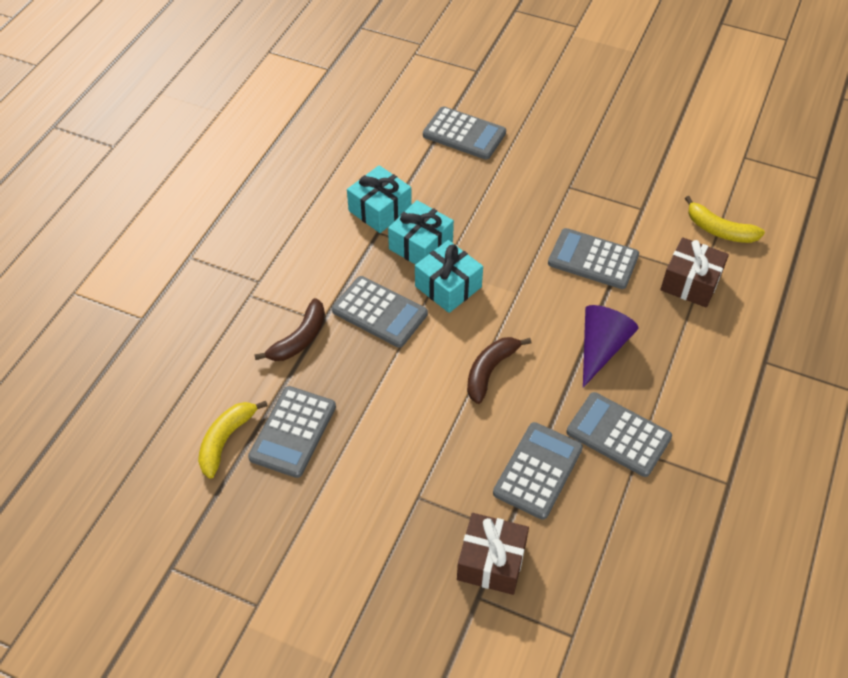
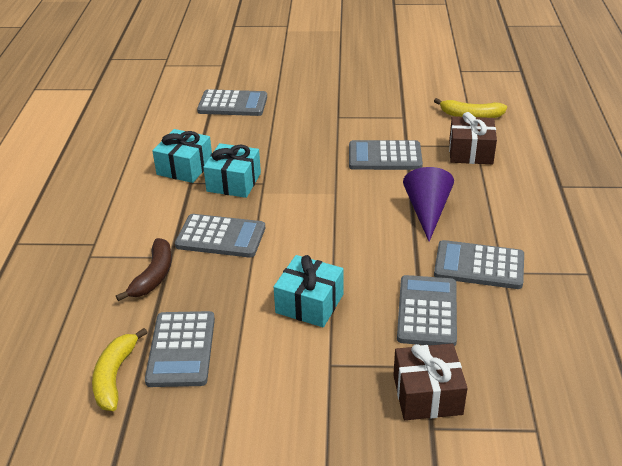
camera: 20 degrees left, 15 degrees down
turquoise gift [415,240,483,313] -> turquoise gift moved to [274,255,344,327]
brown banana [467,337,531,404] -> none

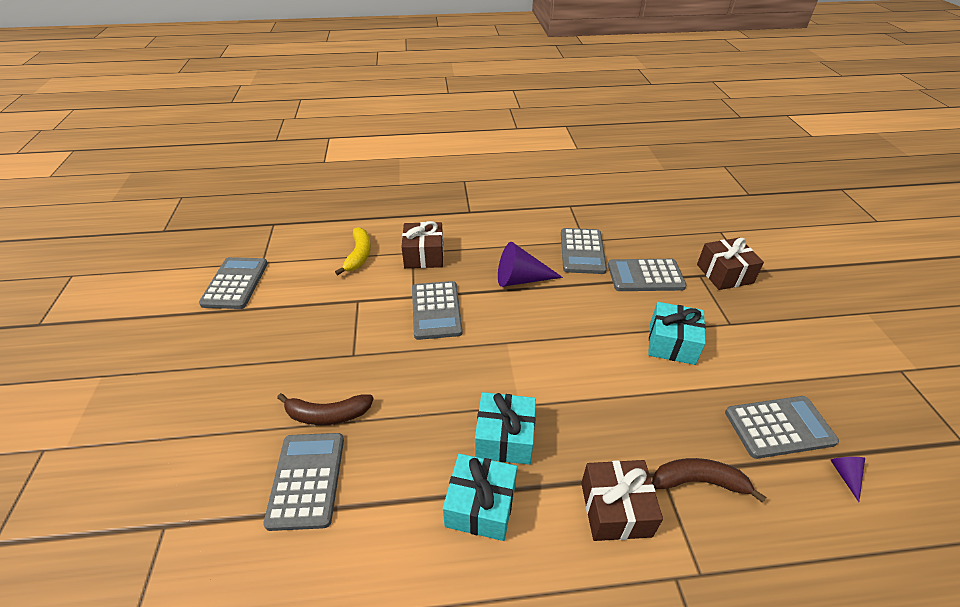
camera: 100 degrees left, 5 degrees up
yellow banana [92,328,148,411] -> purple cone [830,457,865,502]
grey calculator [175,214,265,258] -> grey calculator moved to [199,257,268,309]
none -> brown banana [277,393,374,425]
none -> brown gift [581,460,663,541]

